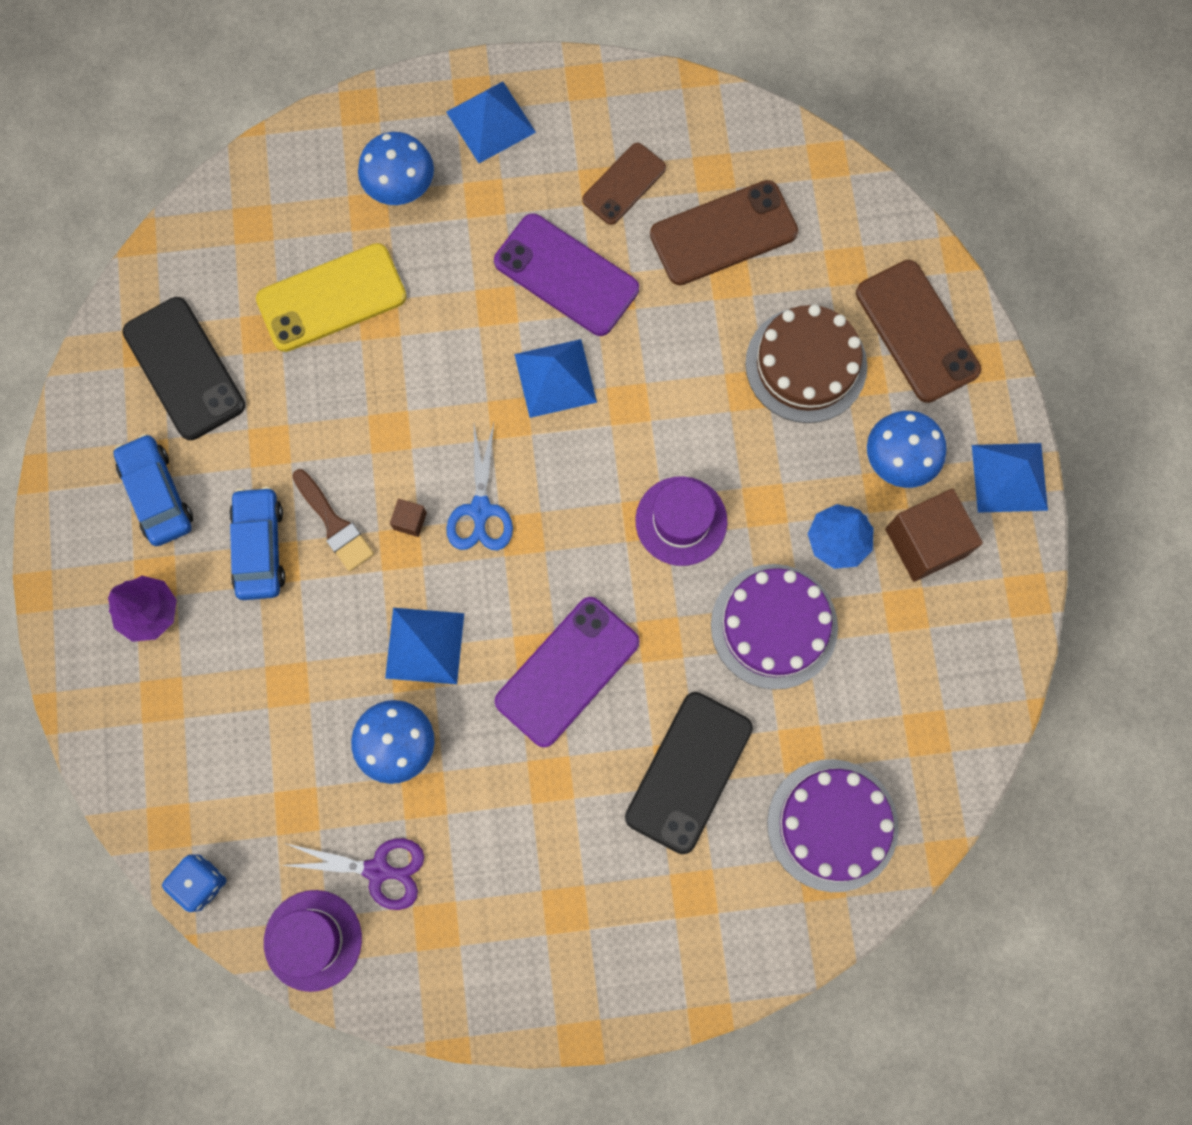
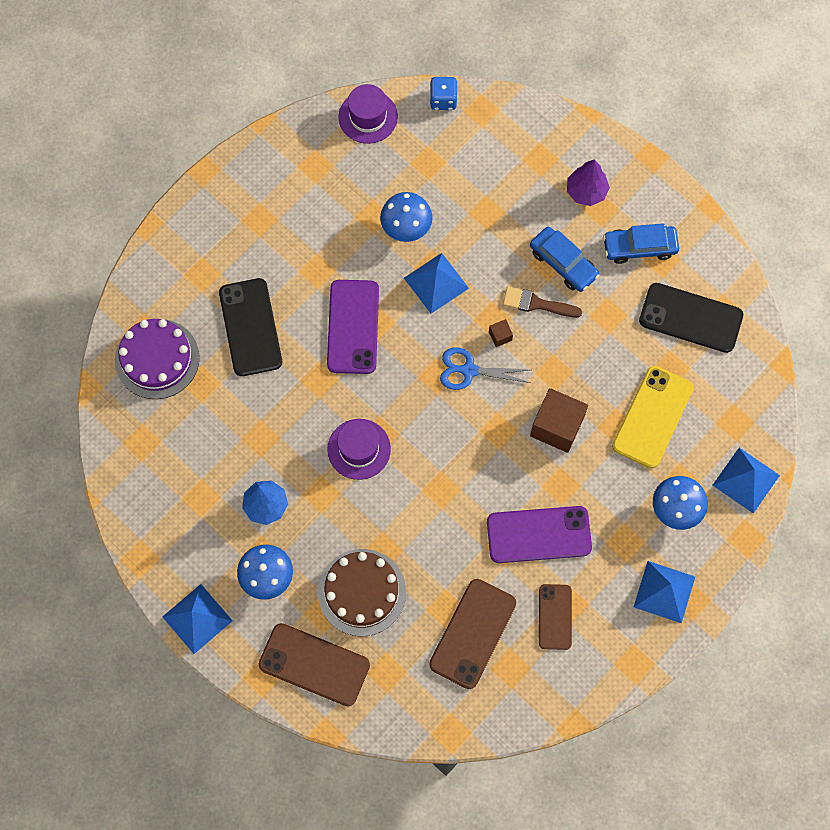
camera: 140 degrees right, 5 degrees down
blue car [113,434,193,546] -> blue car turned 150 degrees clockwise [603,223,679,264]
purple scissors [282,838,424,910] -> none
blue scissors [446,423,513,550] -> blue scissors turned 45 degrees counterclockwise [440,347,531,390]
blue pyramid [514,339,597,418] -> blue pyramid moved to [713,448,780,513]
purple cake [711,564,838,690] -> none
brown cube [885,488,983,582] -> brown cube moved to [530,388,588,453]

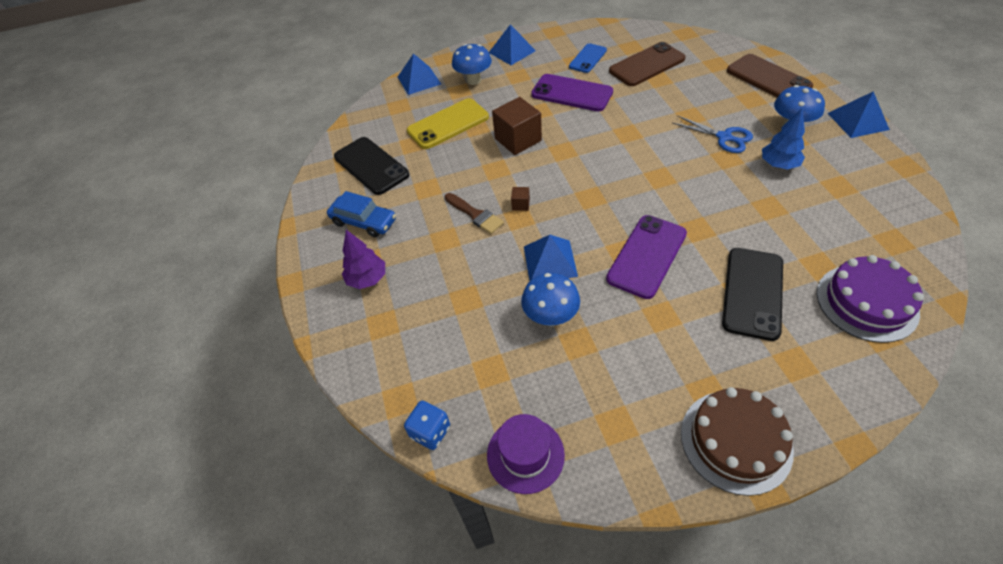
camera: 145 degrees left, 20 degrees down
brown cake [318,549,406,636] -> brown cake moved to [681,387,794,496]
purple hat [327,419,391,480] -> none
blue scissors [440,347,531,390] -> blue scissors moved to [672,115,753,153]
blue car [530,227,600,292] -> none
brown phone [539,584,572,650] -> blue phone [569,43,607,73]

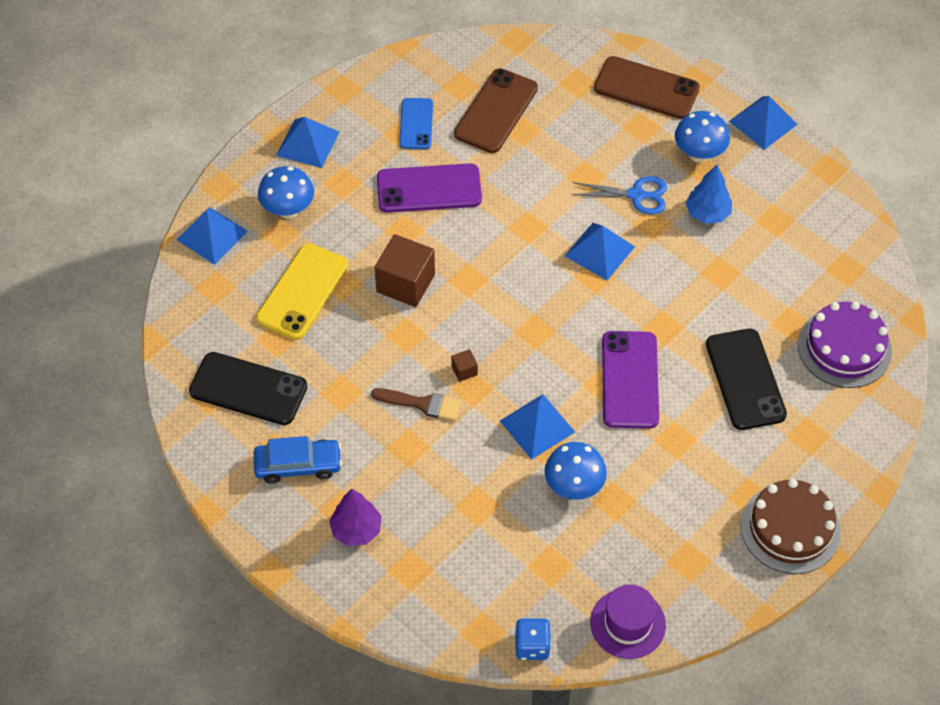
camera: 35 degrees left, 5 degrees up
none -> blue pyramid [565,223,635,280]

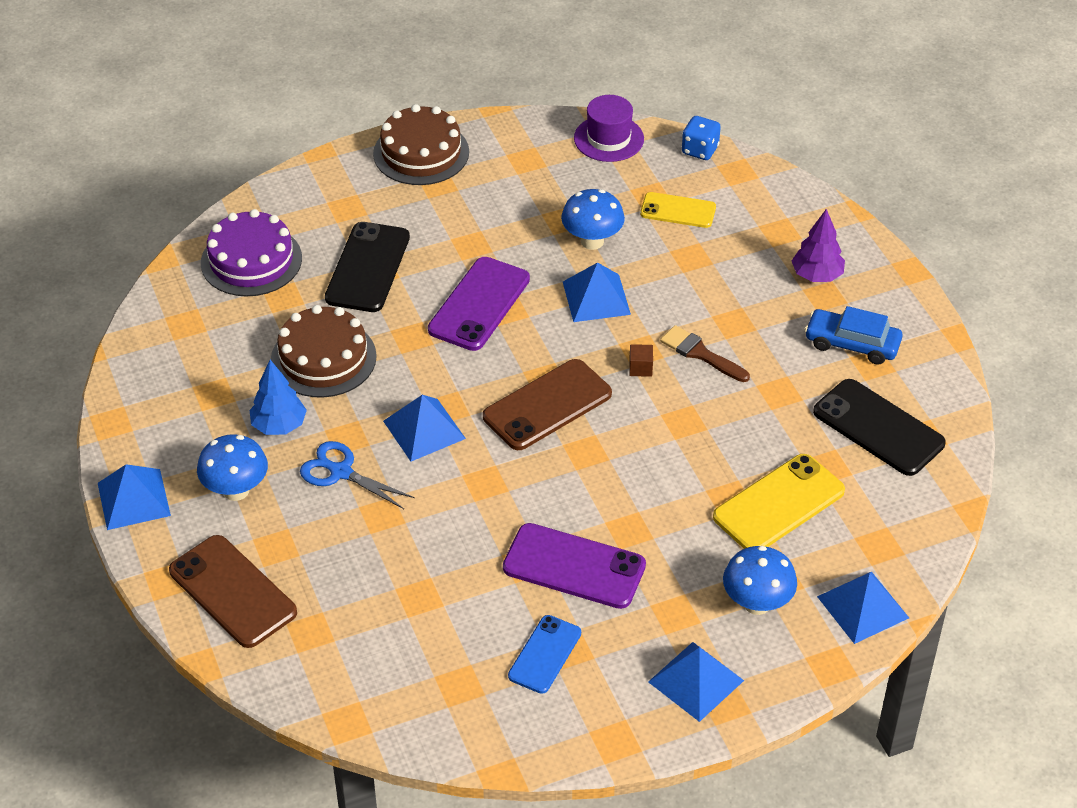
camera: 155 degrees left, 10 degrees down
brown cube [374,234,435,307] -> none
brown phone [454,68,538,153] -> brown phone moved to [483,359,612,450]
none -> brown cake [271,305,377,398]
none -> yellow phone [640,192,716,228]

